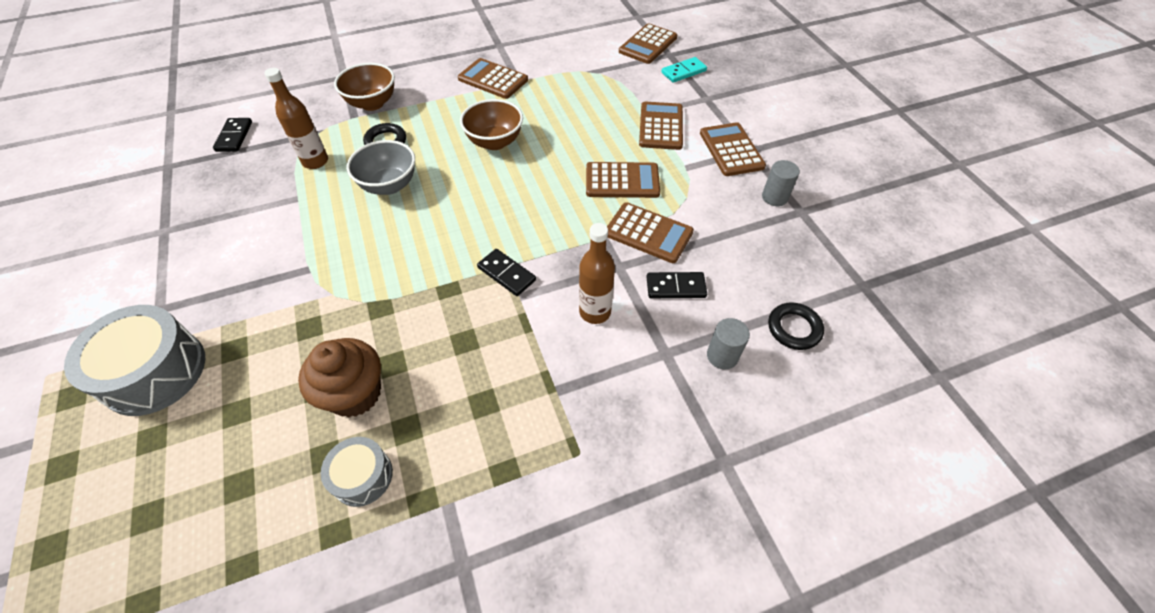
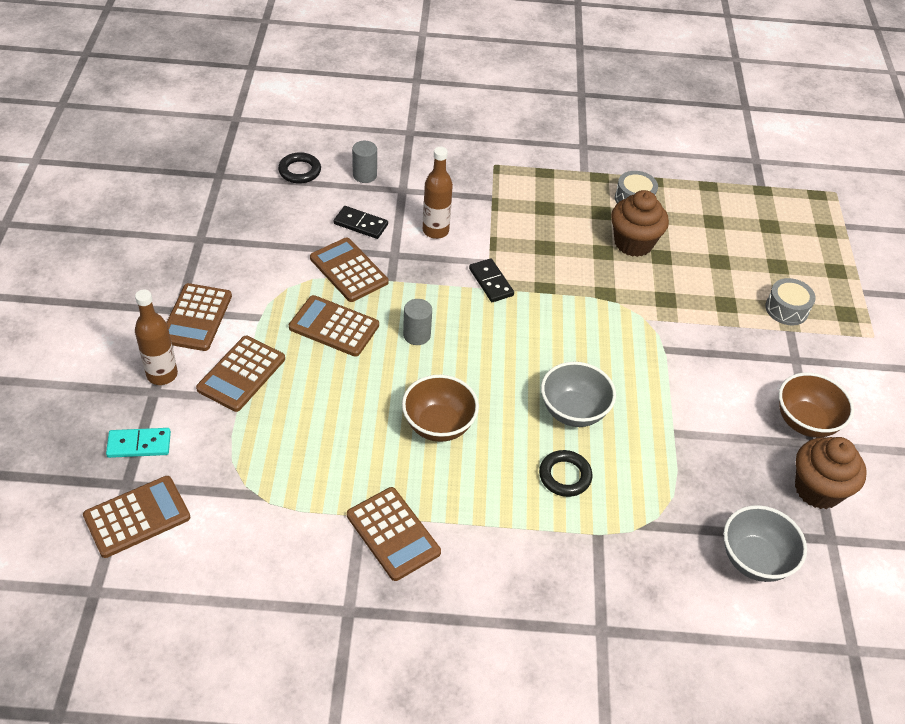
camera: 160 degrees left, 5 degrees down
grey drum [64,305,205,416] -> grey drum [765,278,816,325], size x0.56
black domino [213,118,252,152] -> grey bowl [724,505,807,582]
brown bottle [264,68,328,169] -> brown bottle moved to [135,289,178,385]
brown bowl [334,63,395,111] -> brown bowl moved to [779,373,854,438]
grey cylinder [762,160,800,206] -> grey cylinder moved to [403,299,432,345]
none -> brown cupcake [795,437,867,509]

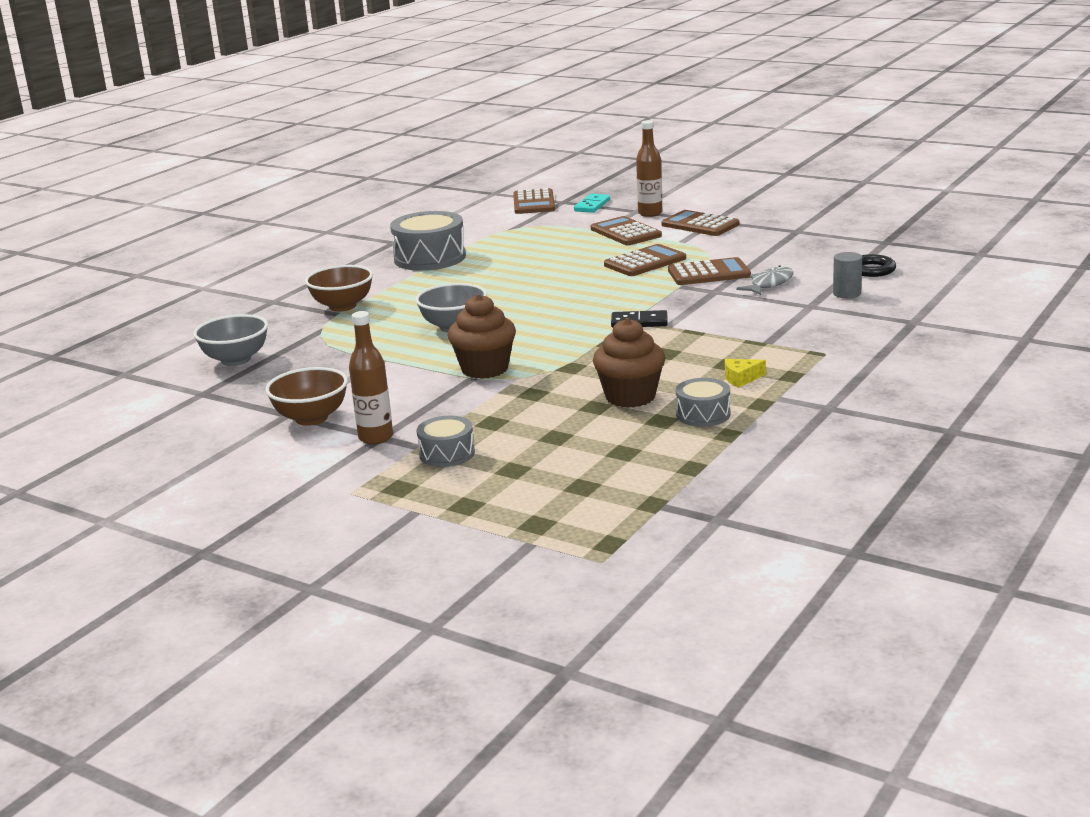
camera: 125 degrees right, 25 degrees down
black domino [334,206,388,239] -> grey fish [736,265,794,295]
brown calculator [347,487,441,581] -> grey drum [390,211,466,271]
brown bowl [402,375,479,442] -> brown bowl moved to [305,265,373,312]
grey cylinder [403,299,432,345] -> none
brown bottle [423,147,453,239] -> brown bottle moved to [349,311,393,444]
black ring [539,450,592,497] -> none
brown cupcake [795,437,867,509] -> brown cupcake moved to [448,294,516,379]
none -> yellow cheese [725,359,766,388]

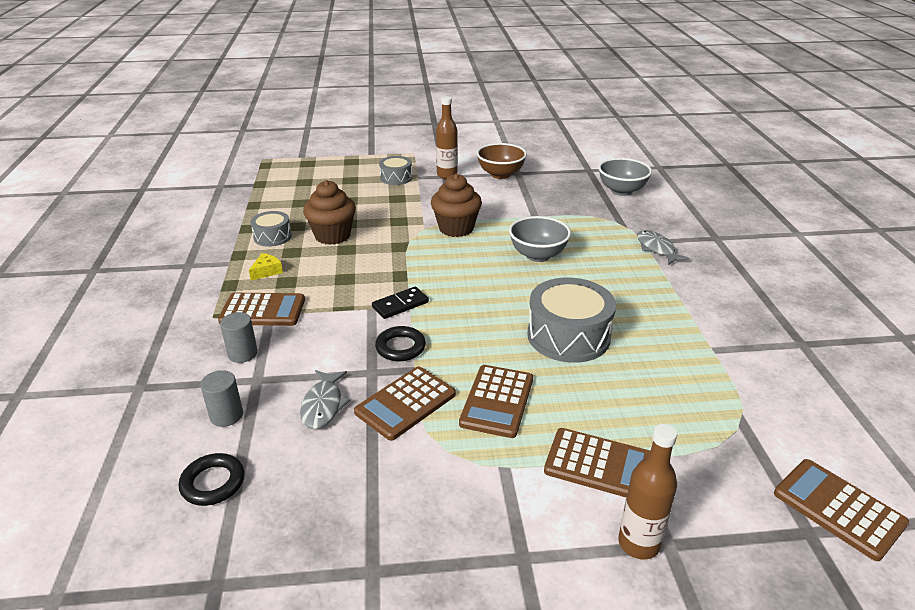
camera: 140 degrees right, 10 degrees up
brown bowl [305,265,373,312] -> grey fish [637,230,690,265]
grey drum [390,211,466,271] -> grey drum moved to [527,278,616,363]
turquoise domino [574,194,610,213] -> none
brown calculator [661,210,739,236] -> brown calculator moved to [218,293,305,326]
none -> grey cylinder [220,312,258,363]
none -> black ring [375,326,426,361]

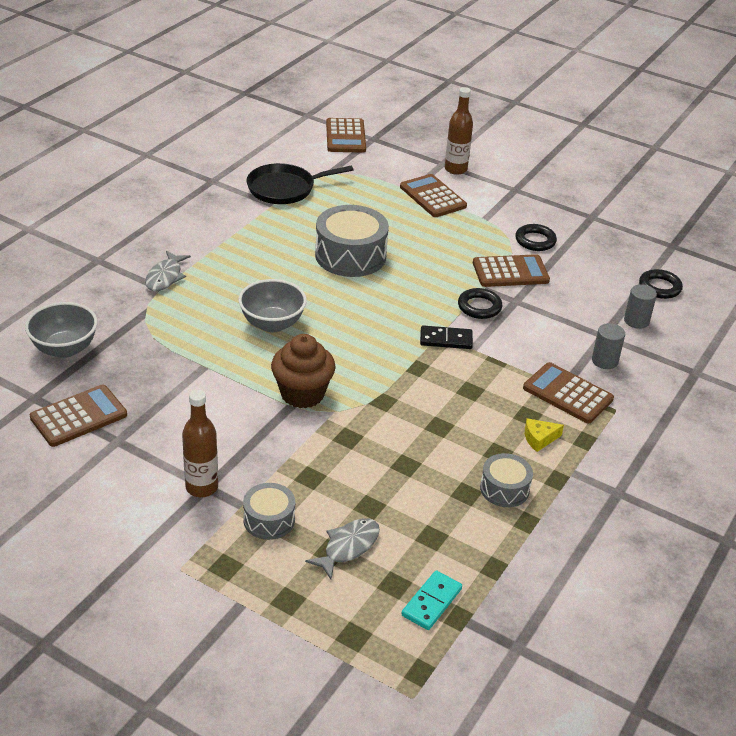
camera: 145 degrees left, 5 degrees up
grey fish [300,370,350,429] -> grey fish moved to [305,518,380,579]
brown cupcake [303,180,356,245] -> none
brown calculator [459,365,533,438] -> brown calculator moved to [30,385,127,447]
brown bowl [476,143,527,179] -> none
none -> black pan [247,163,353,204]
none -> turquoise domino [402,570,462,630]
none -> black ring [515,224,557,251]

